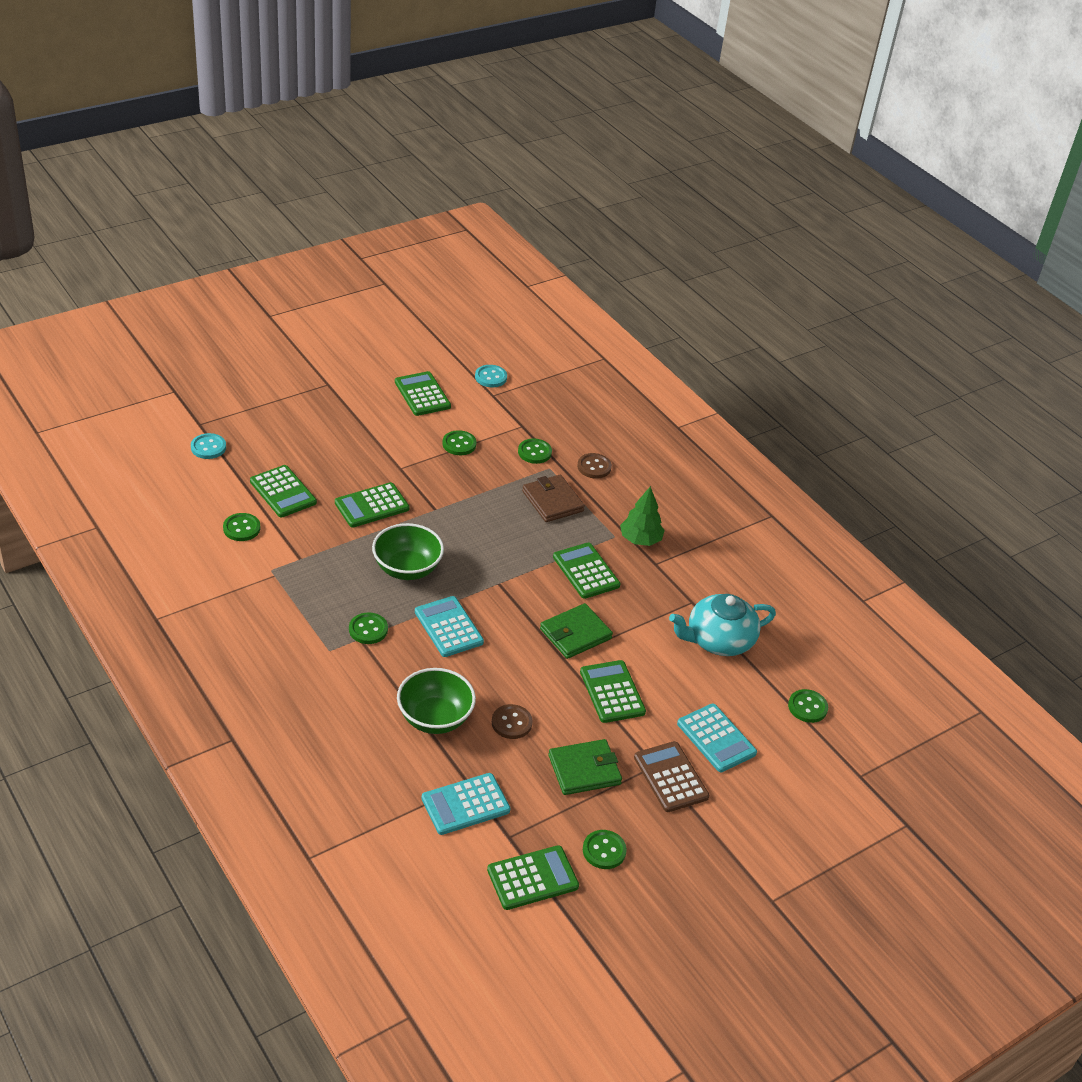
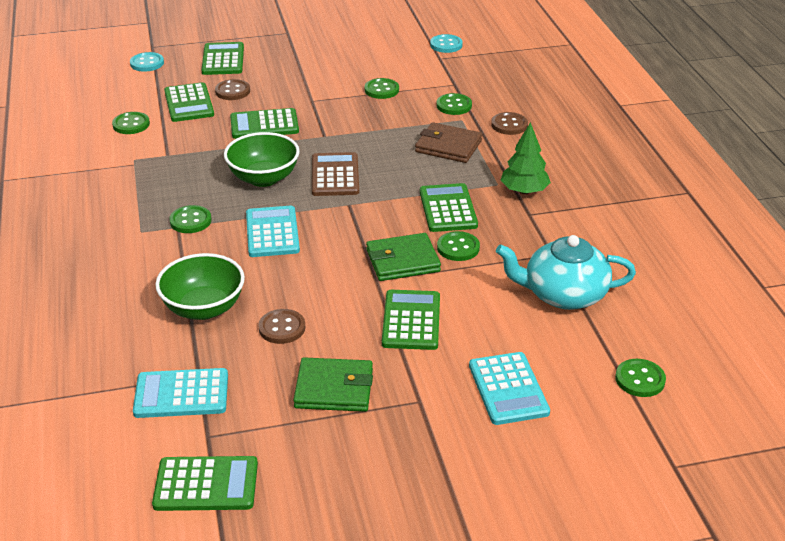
camera: 25 degrees right, 5 degrees down
green calculator [395,371,451,416] -> green calculator moved to [201,42,244,75]
brown wallet [522,475,585,522] -> brown wallet turned 60 degrees counterclockwise [415,122,482,163]
green button [583,830,627,869] -> green button moved to [437,231,480,261]
brown calculator [634,741,709,812] -> brown calculator moved to [312,152,359,196]
none -> brown button [215,79,250,100]

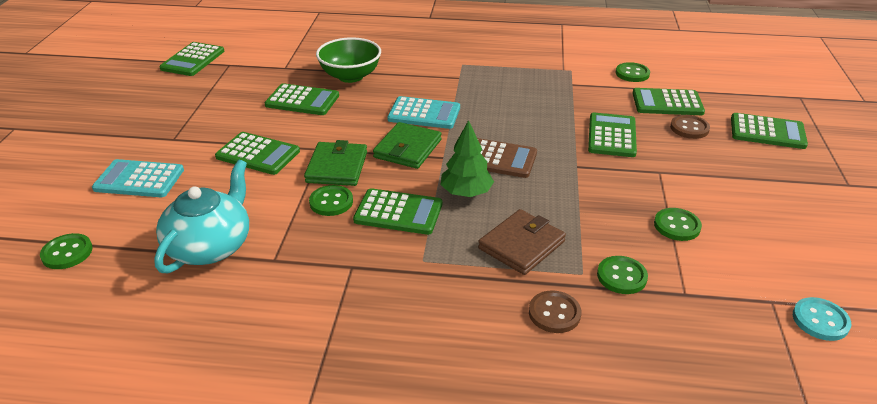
camera: 110 degrees right, 0 degrees up
turquoise button [130,52,164,72] -> none
turquoise calculator [133,368,228,418] -> none
green button [169,205,212,233] -> none
green bowl [224,132,300,187] -> none
brown button [258,309,305,344] -> green calculator [265,83,339,115]
green wallet [293,357,373,412] -> green wallet moved to [373,122,442,169]
green tree [500,122,551,194] -> green tree moved to [441,120,494,197]

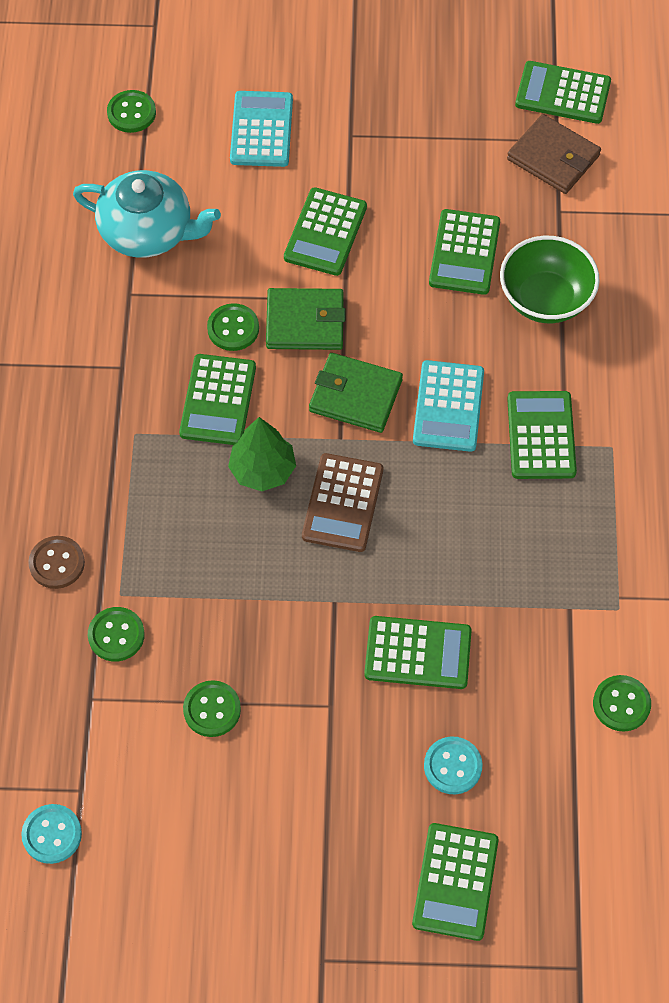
camera: 85 degrees right, 25 degrees up
brown wallet [478,209,566,275] -> brown wallet moved to [507,114,601,194]
green calculator [632,88,705,115] -> green calculator moved to [507,391,577,479]
brown button [670,115,710,139] -> turquoise button [424,736,482,794]

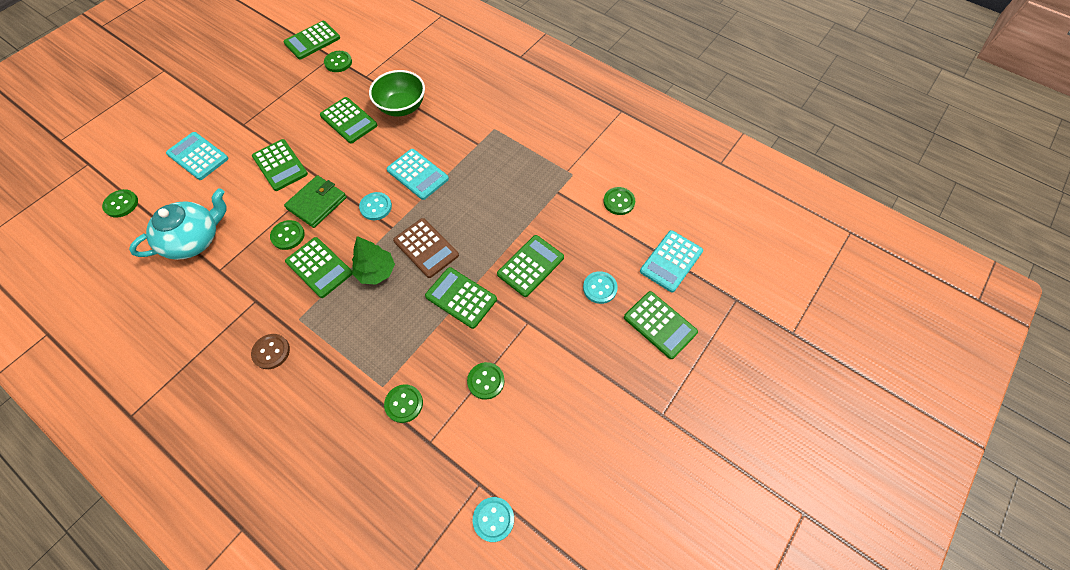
camera: 55 degrees left, 0 degrees up
brown button [28,536,85,589] -> brown button moved to [251,334,290,369]
green wallet [309,353,403,433] -> turquoise button [359,192,392,220]
brown wallet [507,114,601,194] -> green button [324,51,352,72]
green calculator [507,391,577,479] -> green calculator moved to [425,267,497,329]
none -> turquoise calculator [640,230,703,292]

